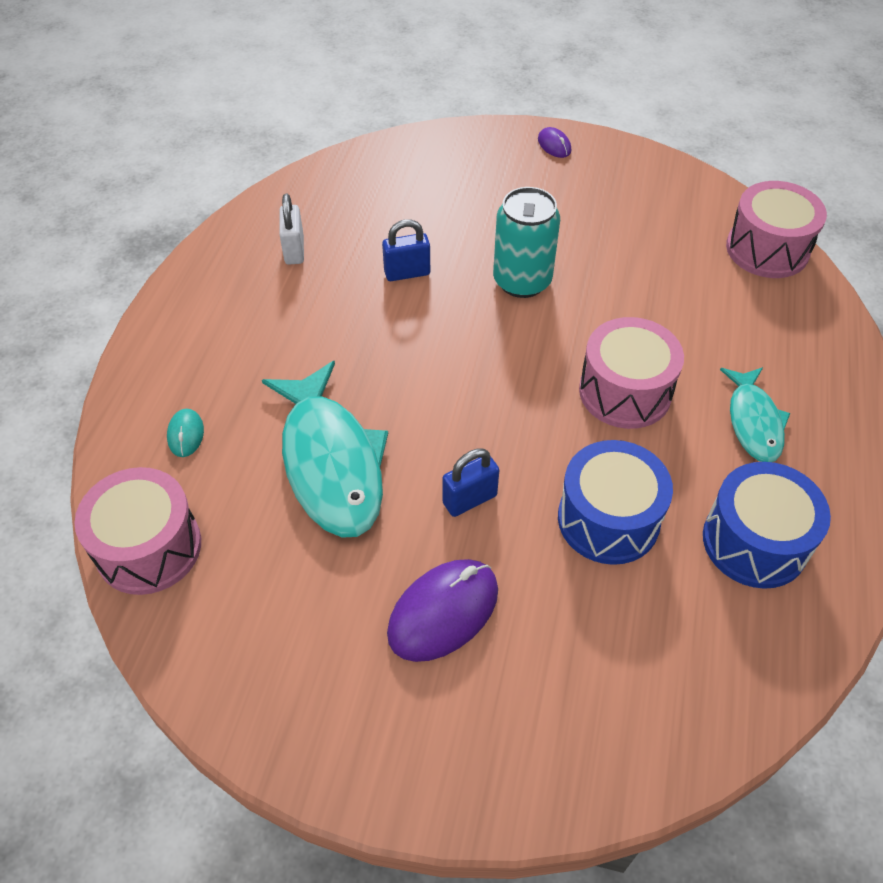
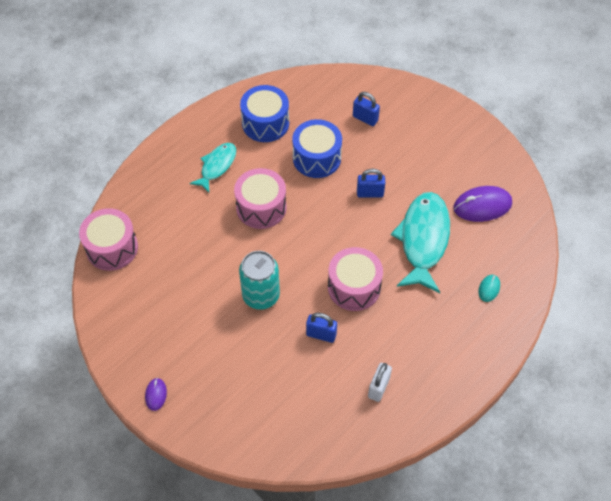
camera: 150 degrees left, 5 degrees up
pink drum [75,467,201,595] -> pink drum moved to [328,247,383,311]
purple mouse [387,559,498,662] -> purple mouse moved to [453,186,512,222]
none -> blue padlock [353,92,380,126]

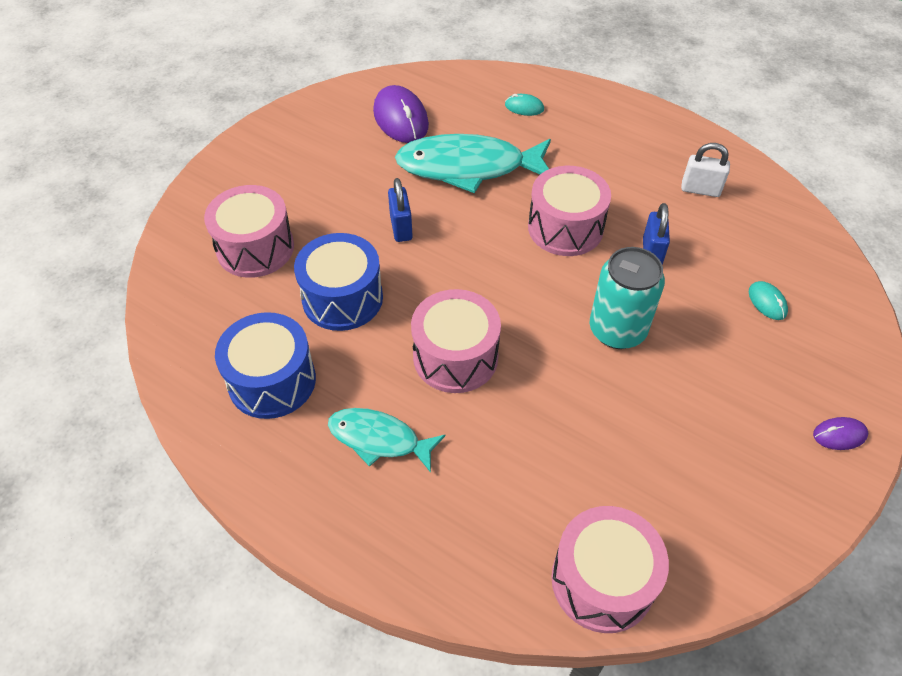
camera: 100 degrees left, 5 degrees down
blue padlock [353,92,380,126] -> pink drum [204,185,294,278]
none -> turquoise mouse [749,281,788,320]

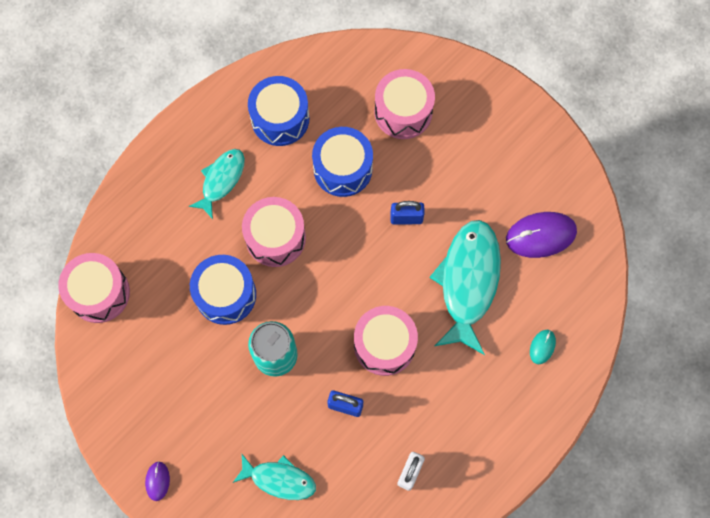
camera: 100 degrees right, 20 degrees up
turquoise mouse [749,281,788,320] -> turquoise fish [233,454,316,500]
none -> blue drum [190,255,256,325]

